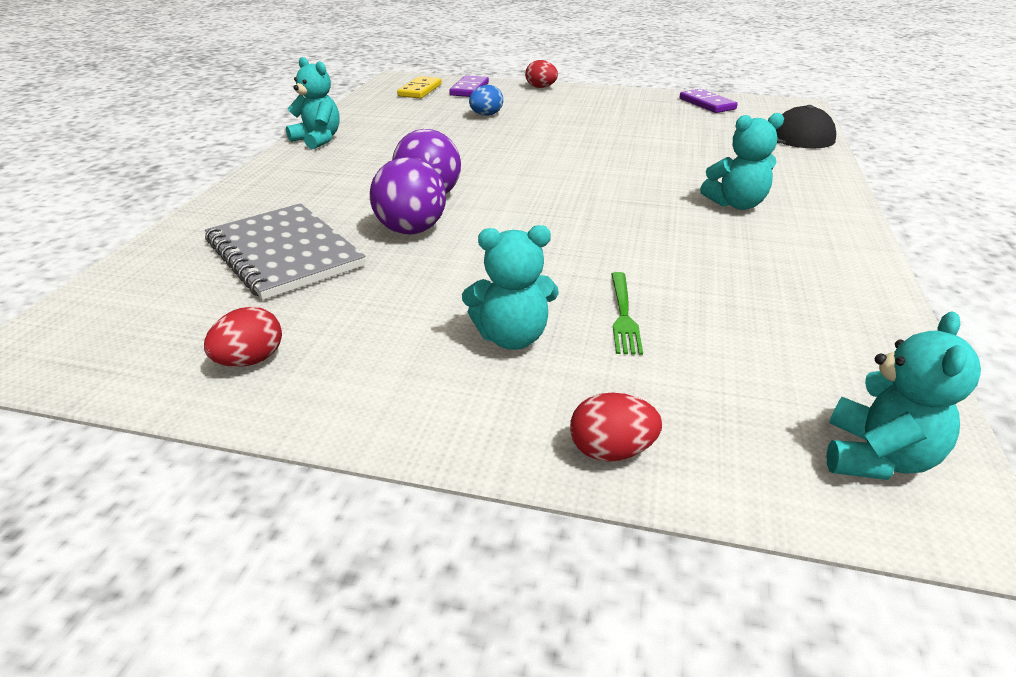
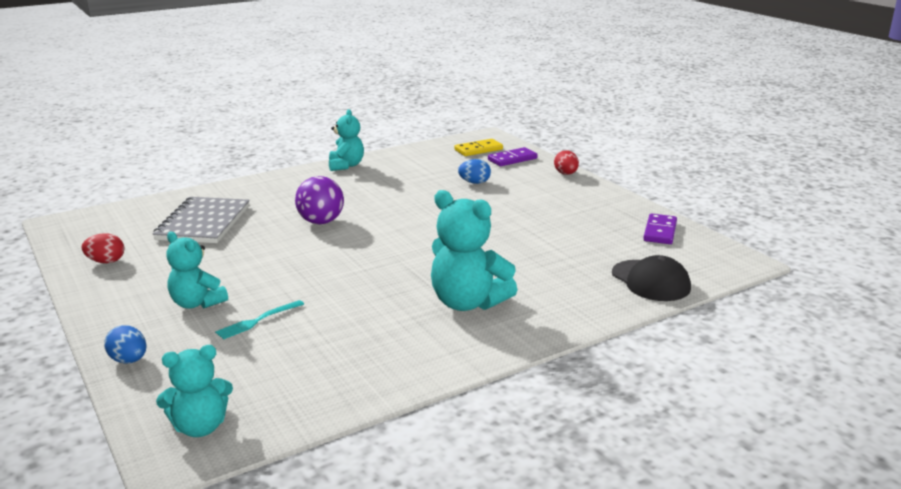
camera: 45 degrees right, 10 degrees down
purple ball [370,157,446,234] -> none
red egg [570,393,662,462] -> blue egg [104,325,147,363]
green fork [611,272,643,355] -> turquoise fork [215,300,304,339]
turquoise teddy bear [700,113,784,210] -> turquoise teddy bear [431,190,517,311], size x1.55

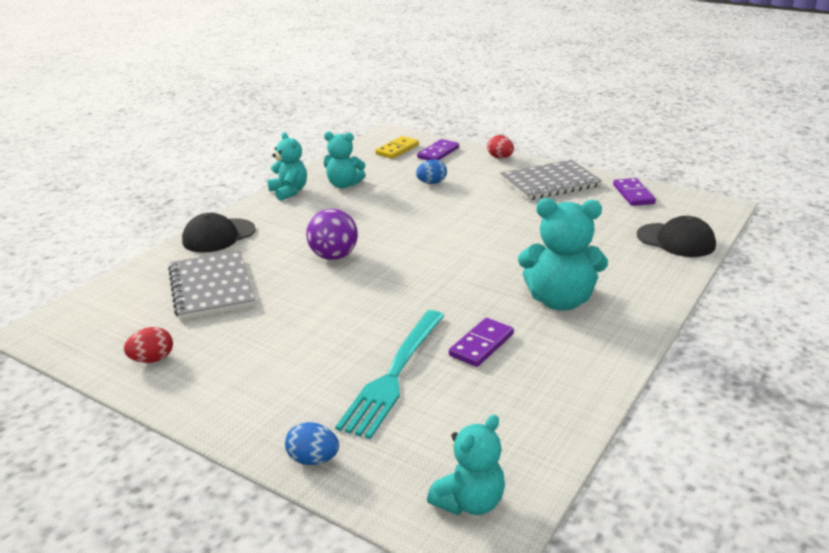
camera: 25 degrees left, 5 degrees up
turquoise teddy bear [166,232,228,309] -> turquoise teddy bear moved to [323,131,366,188]
turquoise fork [215,300,304,339] -> turquoise fork [335,310,445,439], size x2.05
none -> black cap [182,213,256,253]
none -> purple domino [449,318,514,367]
none -> grey notebook [500,160,602,200]

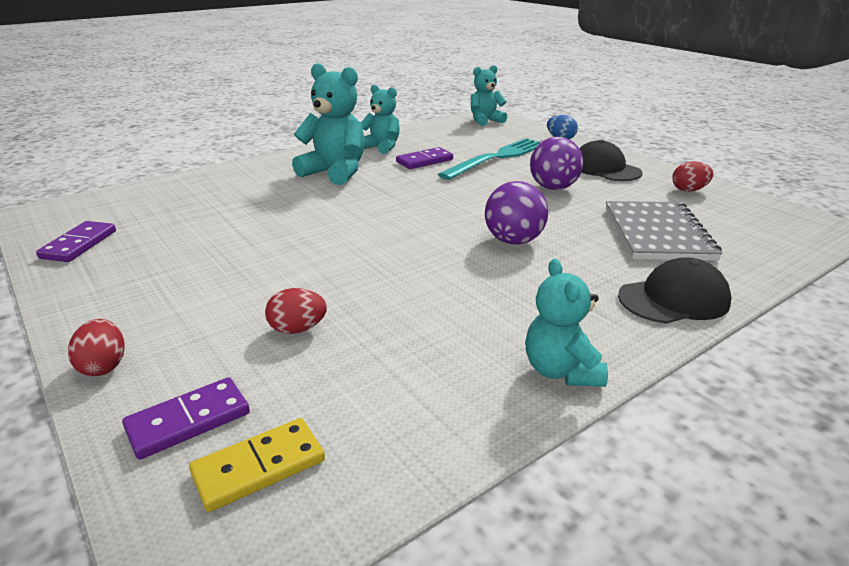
camera: 160 degrees left, 0 degrees up
turquoise teddy bear [323,131,366,188] -> turquoise teddy bear moved to [361,85,400,154]
blue egg [416,159,447,184] -> red egg [265,288,327,334]
grey notebook [500,160,602,200] -> none
black cap [637,216,716,257] -> black cap moved to [579,139,643,181]
none -> purple ball [530,137,583,190]

